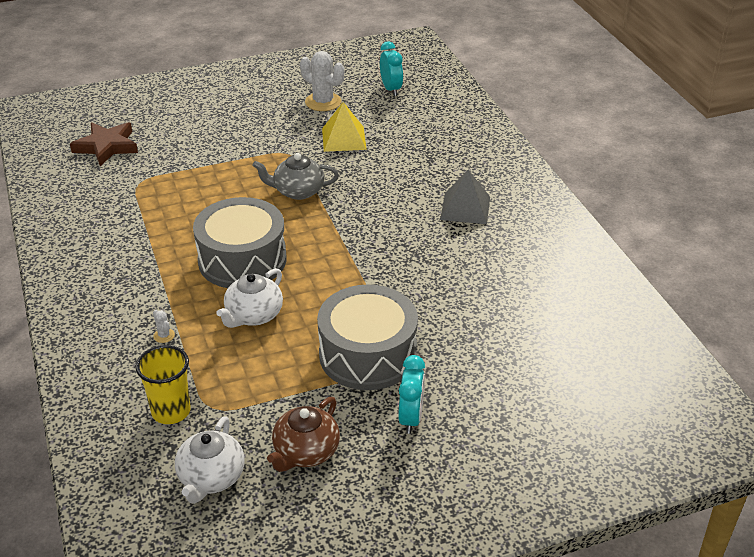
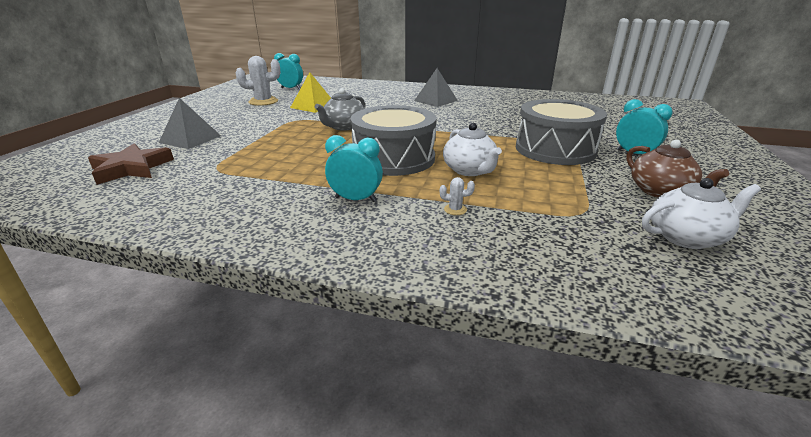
camera: 55 degrees left, 10 degrees down
yellow cup [135,345,191,424] -> none
white teapot [175,416,245,504] -> white teapot turned 60 degrees counterclockwise [642,178,761,249]
none -> grey pyramid [159,98,221,149]
none -> turquoise clock [325,135,383,202]

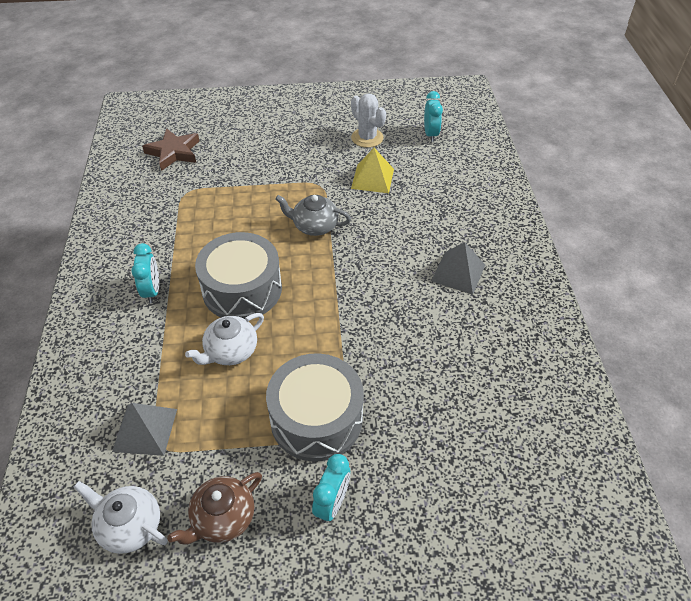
camera: 70 degrees right, 20 degrees up
grey pyramid [159,98,221,149] -> grey pyramid moved to [112,403,177,456]
white cactus [440,177,475,215] -> none
white teapot [642,178,761,249] -> white teapot turned 150 degrees clockwise [74,481,167,554]

